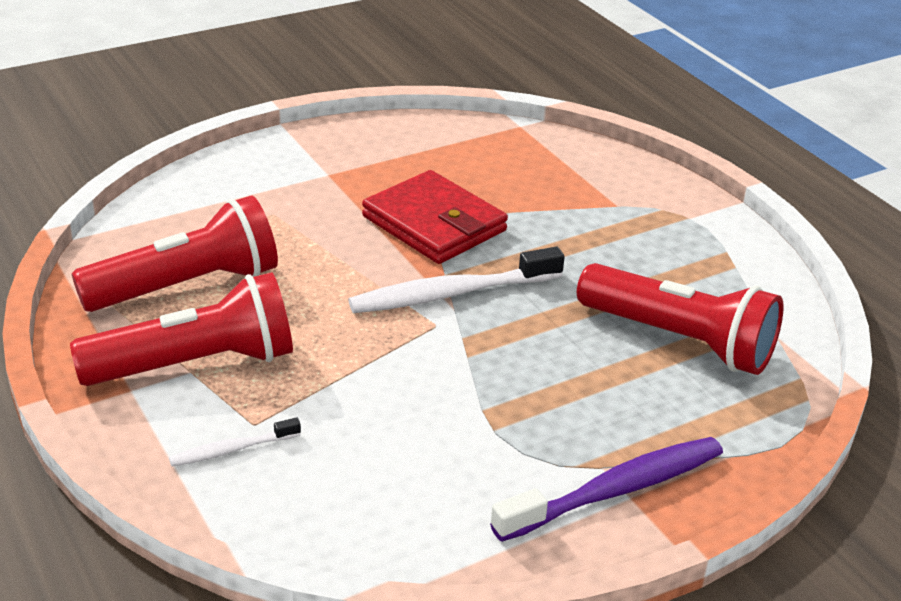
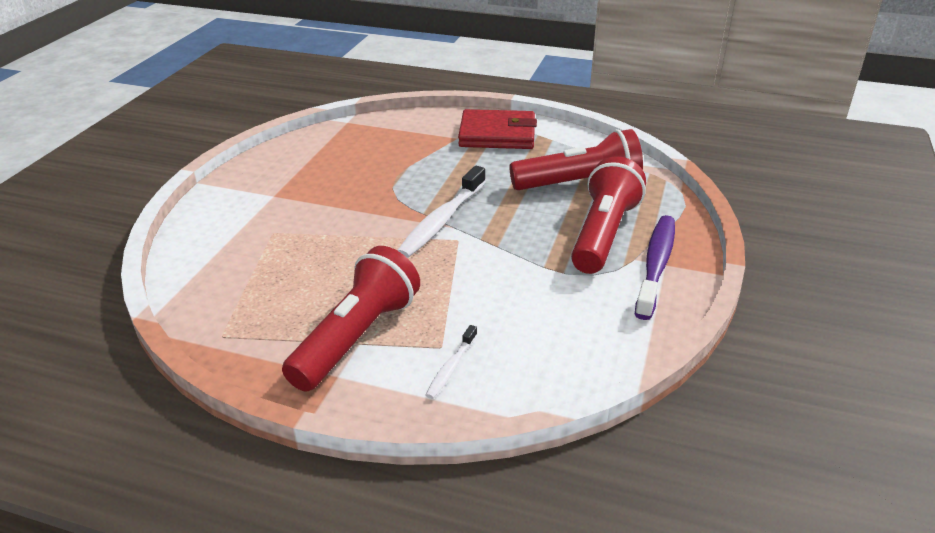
camera: 40 degrees left, 0 degrees up
red flashlight [72,195,278,312] -> red flashlight moved to [571,156,646,274]
red wallet [362,170,508,264] -> red wallet moved to [458,109,537,149]

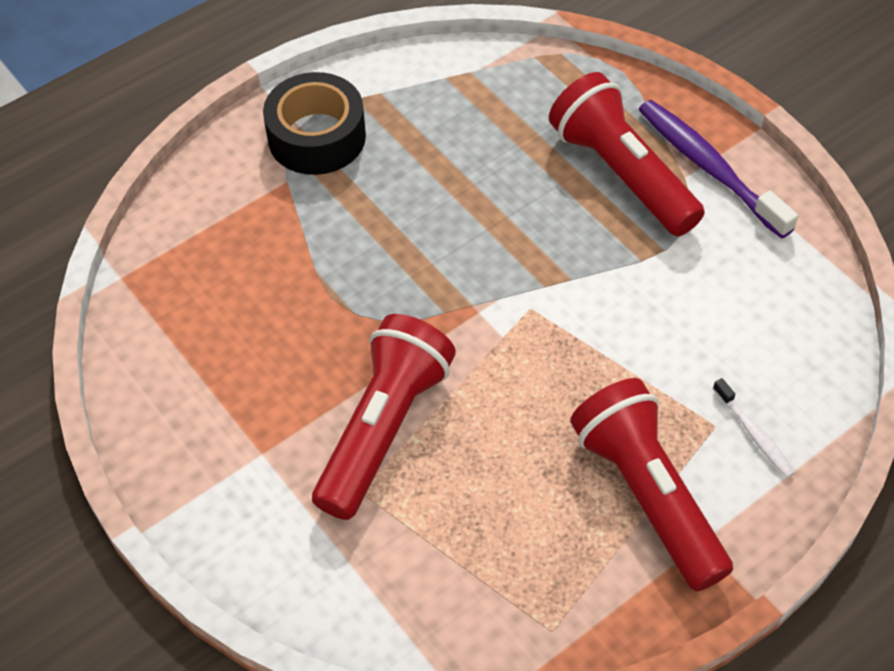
camera: 55 degrees left, 20 degrees up
white toothbrush [397,166,486,258] -> none
red wallet [458,109,537,149] -> black tape [263,72,366,175]
red flashlight [509,129,643,190] -> red flashlight moved to [312,314,456,520]

